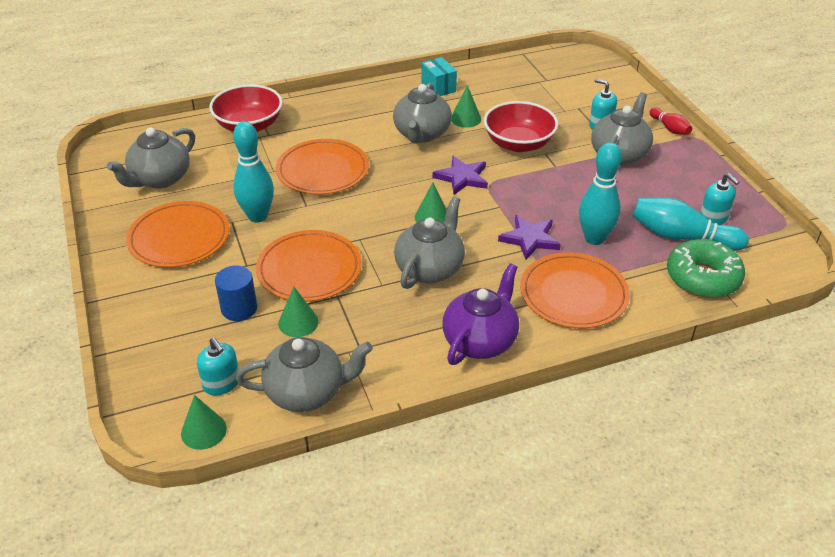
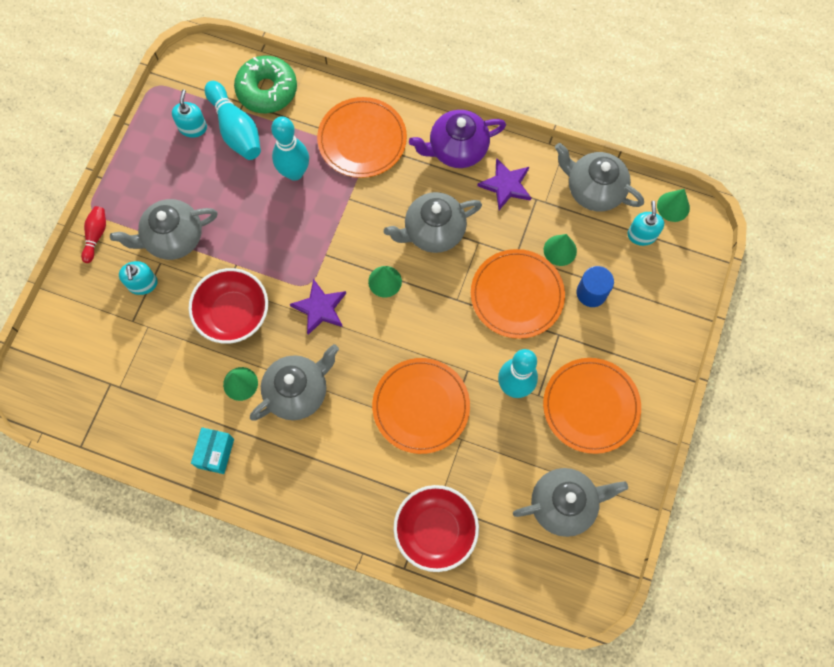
camera: 140 degrees left, 30 degrees up
purple star [498,215,561,260] -> purple star moved to [477,158,531,210]

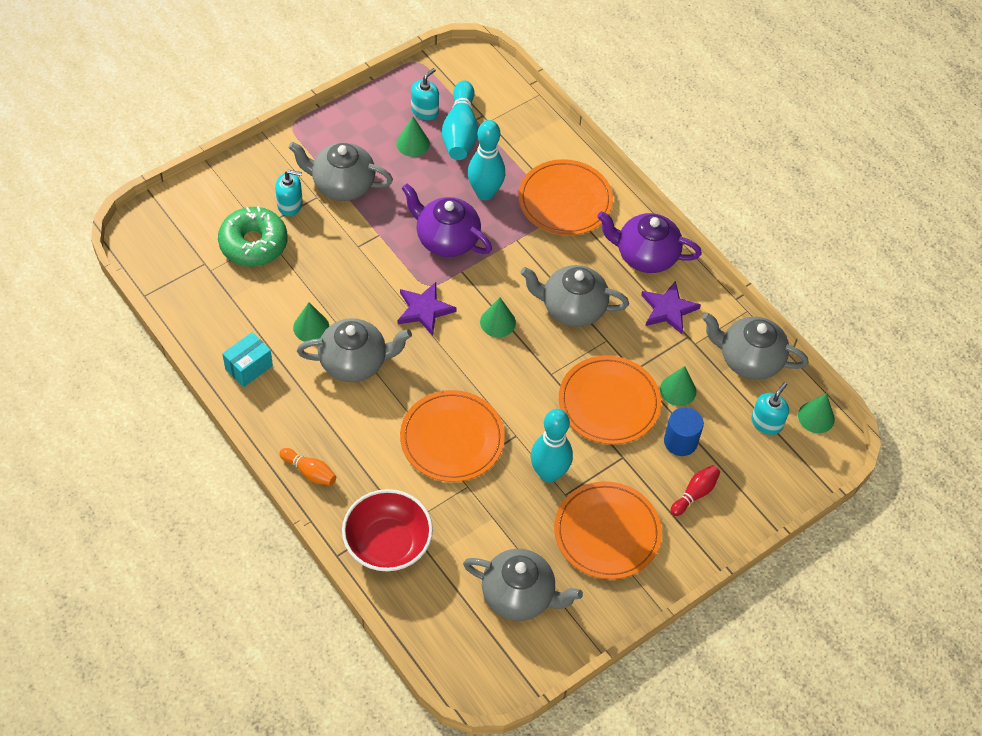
camera: 30 degrees right, 15 degrees down
red bowling pin [81,206,106,263] -> red bowling pin moved to [670,465,720,516]
turquoise soap dispenser [119,261,158,295] -> turquoise soap dispenser turned 105 degrees counterclockwise [275,170,303,216]
red bowl [189,268,268,344] -> none
green donut [234,56,297,113] -> green donut moved to [218,206,288,266]
grey teapot [555,143,644,211] -> grey teapot turned 45 degrees counterclockwise [702,313,809,380]
none -> orange bowling pin [280,448,336,486]
none -> green cone [396,117,430,157]
none -> purple teapot [402,183,492,257]

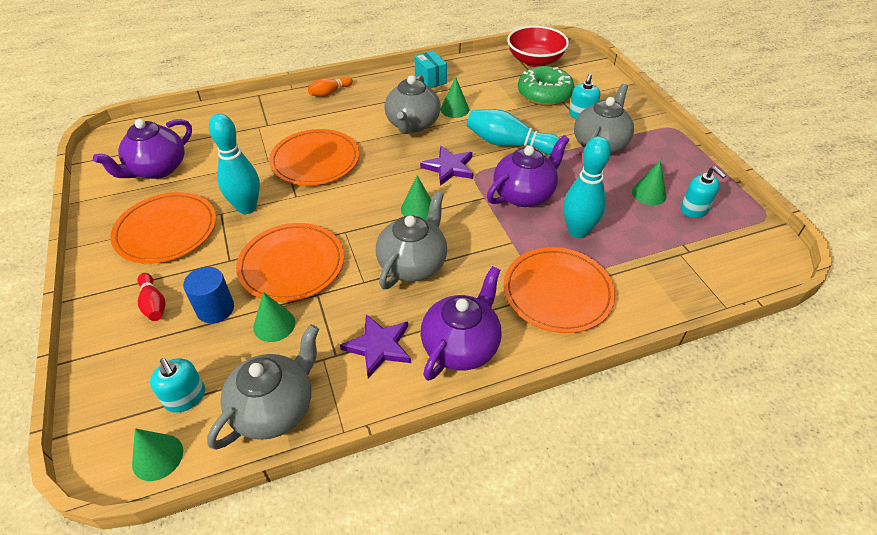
camera: 110 degrees right, 10 degrees down
red bowl [342,489,433,572] -> red bowl moved to [507,26,569,67]
turquoise bowling pin [442,81,478,160] -> turquoise bowling pin moved to [467,109,560,155]
grey teapot [463,549,583,621] -> purple teapot [93,119,192,179]

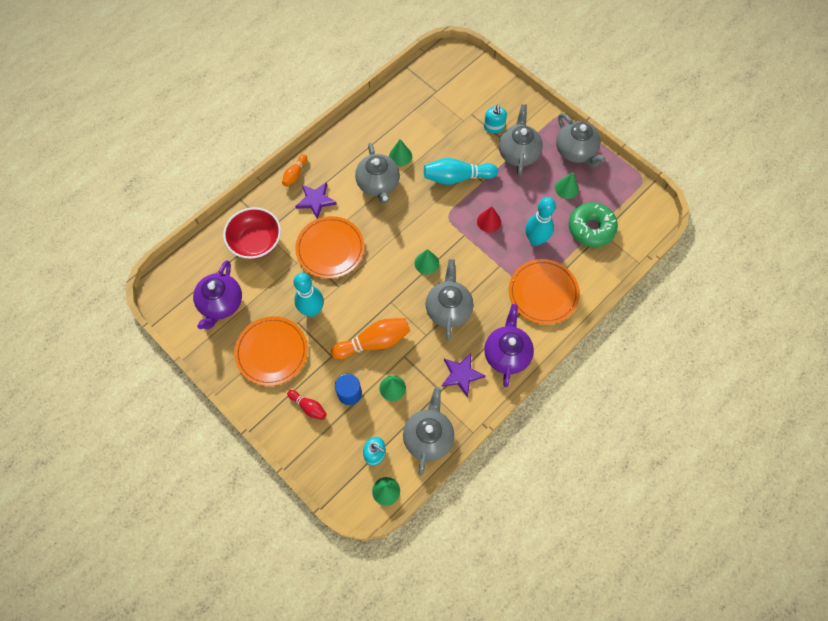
camera: 25 degrees left, 20 degrees up
orange plate [236,223,344,302] -> orange bowling pin [331,318,410,359]
turquoise box [414,51,447,88] -> none
purple star [420,146,473,186] -> purple star moved to [295,182,337,219]
purple teapot [487,135,569,207] -> red cone [477,207,501,233]
red bowl [507,26,569,67] -> red bowl moved to [223,207,281,259]
green donut [518,66,575,106] -> green donut moved to [569,202,618,247]
turquoise soap dispenser [681,166,726,218] -> none
none -> grey teapot [556,113,606,167]

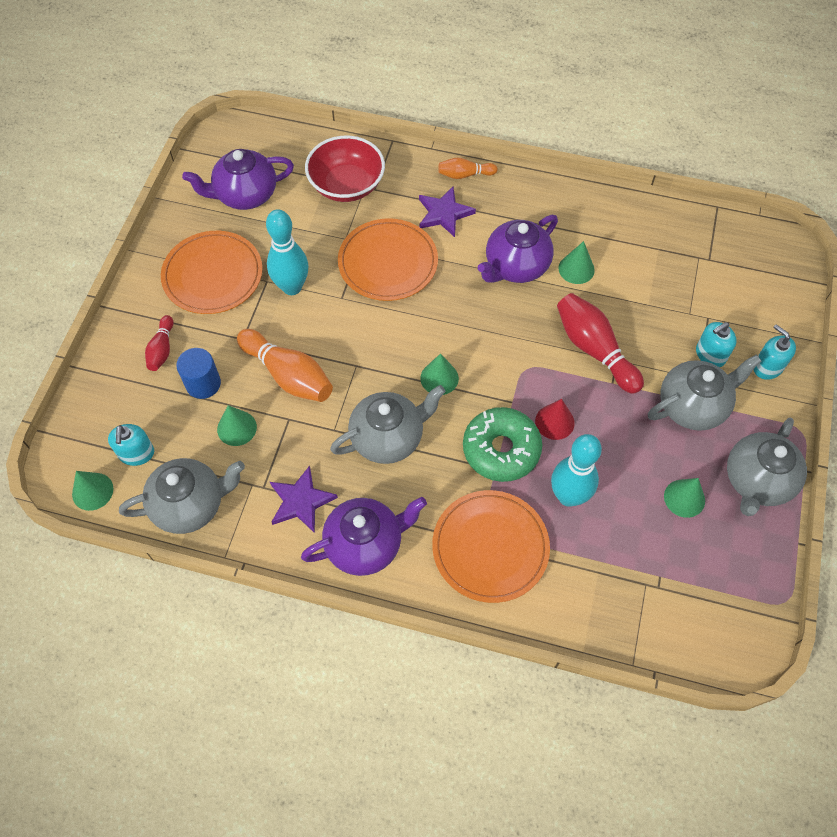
camera: 60 degrees right, 5 degrees down
grey teapot [355,143,400,204] -> purple teapot [478,215,558,283]
turquoise bowling pin [424,158,498,185] -> red bowling pin [557,293,644,394]
green donut [569,202,618,247] -> green donut moved to [463,407,542,482]
none -> turquoise soap dispenser [754,324,796,380]

